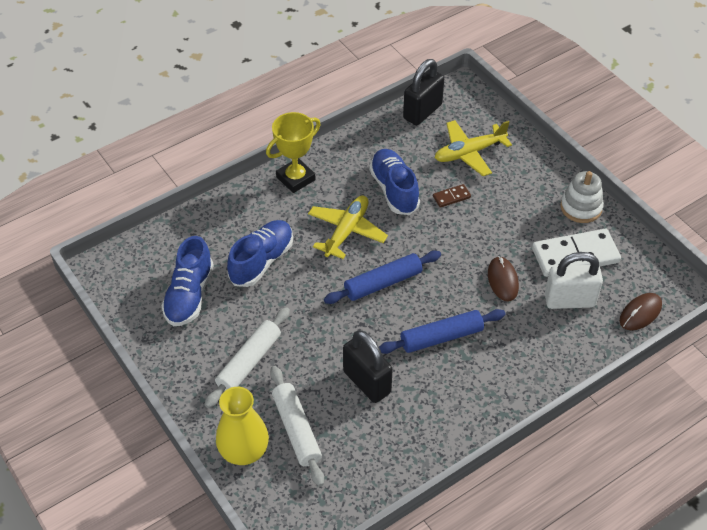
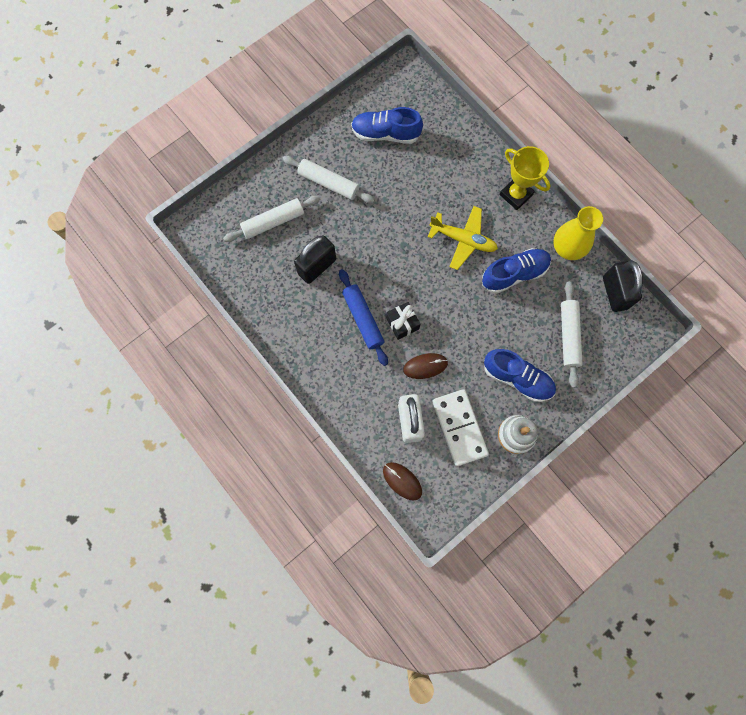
camera: 85 degrees right, 25 degrees up
yellow vase [216,387,269,465] -> yellow vase moved to [553,206,603,260]
blue shoe [227,220,293,287] -> blue shoe moved to [484,349,556,402]
blue rolling pin [324,251,441,304] -> none
black padlock [403,59,444,125] -> black padlock turned 45 degrees clockwise [603,260,643,312]
brown domino [433,184,471,208] -> none
yellow plane [435,120,512,176] -> white rolling pin [561,281,583,388]
none -> black gift [386,302,421,340]

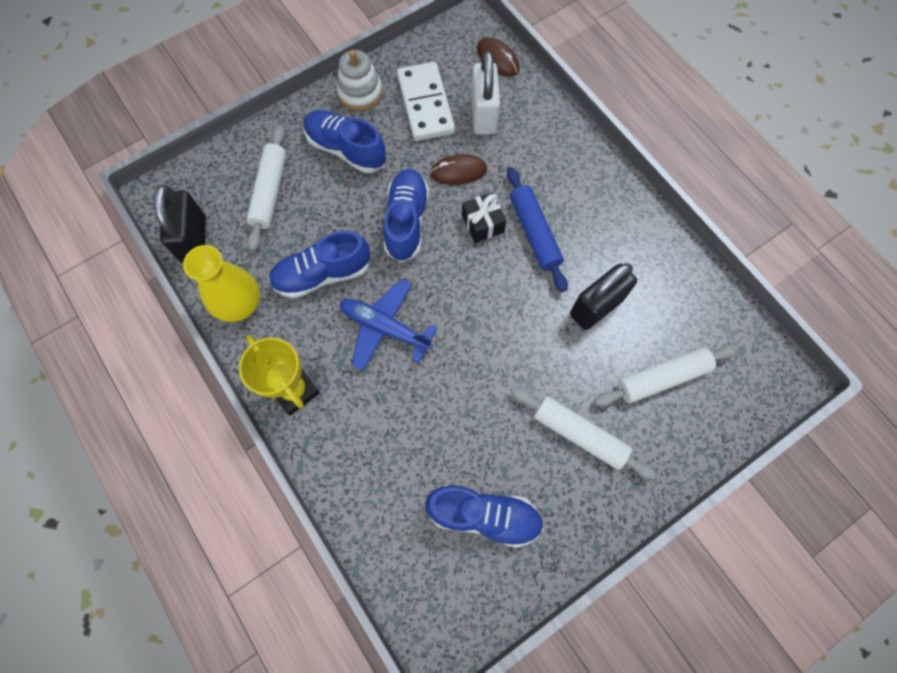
camera: 175 degrees left, 5 degrees down
yellow plane [428,206,498,270] -> blue plane [340,279,438,371]
none -> blue shoe [383,169,429,262]

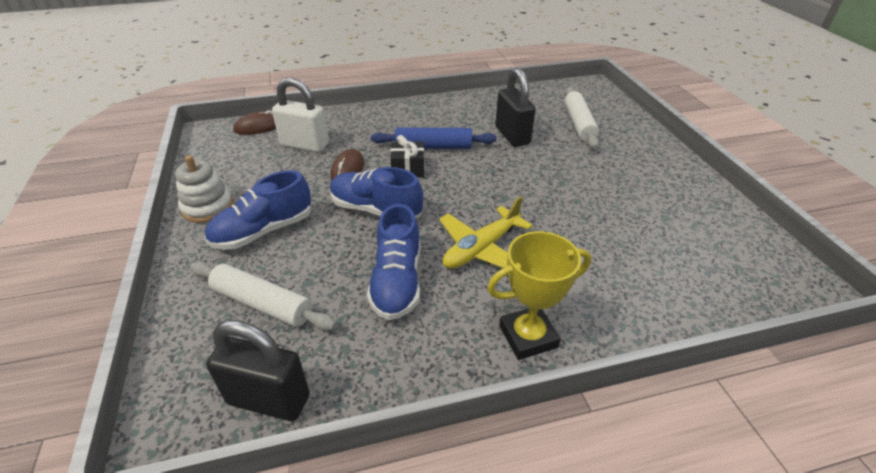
camera: 70 degrees left, 30 degrees down
yellow vase [183,245,260,322] -> none
blue plane [340,279,438,371] -> yellow plane [439,196,533,269]
white domino [397,62,455,141] -> none
blue shoe [425,485,544,548] -> none
white rolling pin [511,387,657,480] -> none

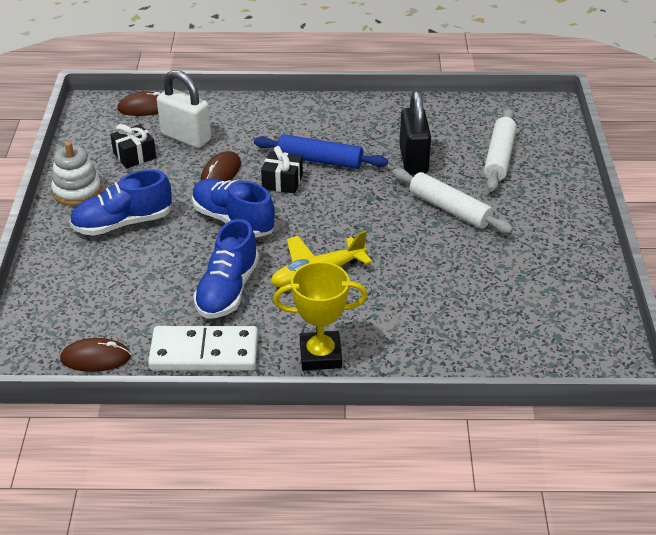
camera: 15 degrees right, 0 degrees up
white rolling pin [190,262,336,331] -> white rolling pin moved to [392,168,513,234]
black padlock [206,320,310,421] -> brown mouse [60,338,131,372]
none -> black gift [110,124,156,169]
none -> white domino [148,326,258,371]

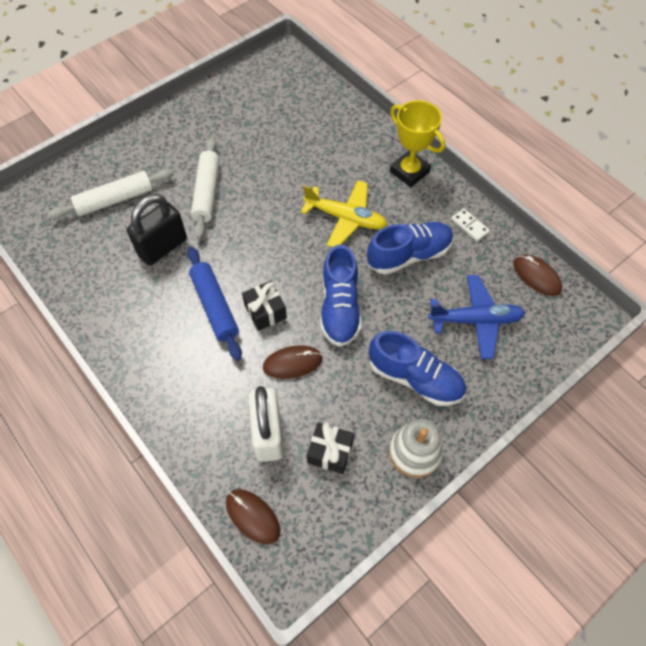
camera: 130 degrees left, 20 degrees up
white domino [148,326,258,371] -> white domino [451,208,490,242], size x0.45
none -> blue plane [428,275,525,359]

